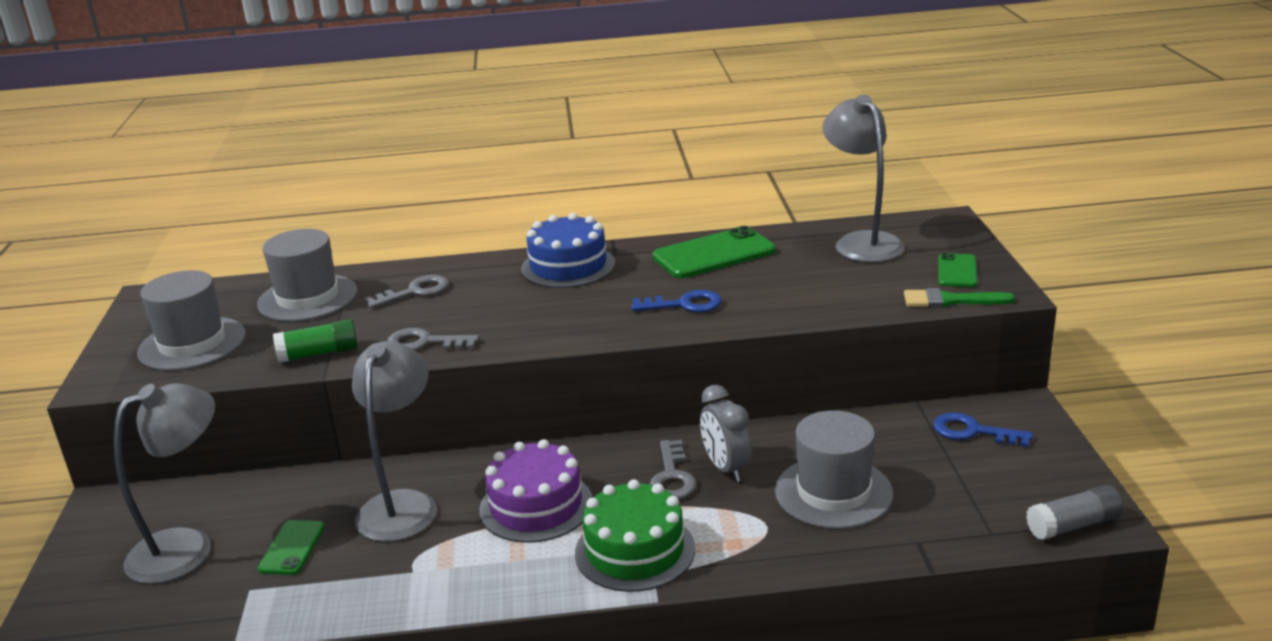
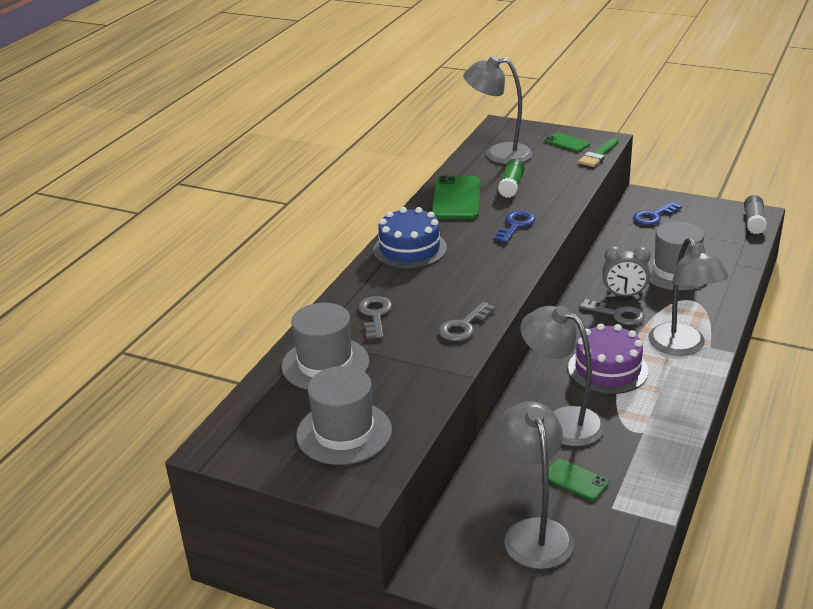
camera: 60 degrees left, 5 degrees up
green glue stick [273,319,358,363] -> green glue stick moved to [498,159,525,198]
green cake [575,479,695,592] -> grey lamp [648,237,729,356]

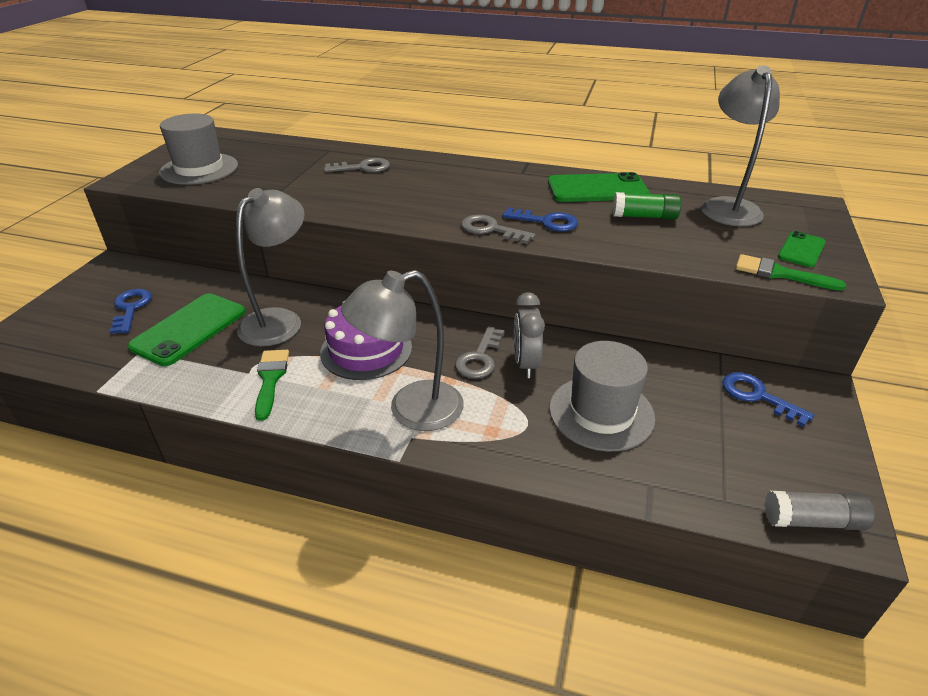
camera: 80 degrees right, 5 degrees up
grey hat [282,303,369,390] -> none
blue cake [373,207,447,269] -> none
grey key [439,302,496,341] -> grey key moved to [461,214,536,244]
grey lamp [497,401,574,569] -> blue key [110,289,152,334]
green phone [549,459,609,501] -> green phone [128,293,246,366], size x1.80
none -> green brush [255,350,289,421]

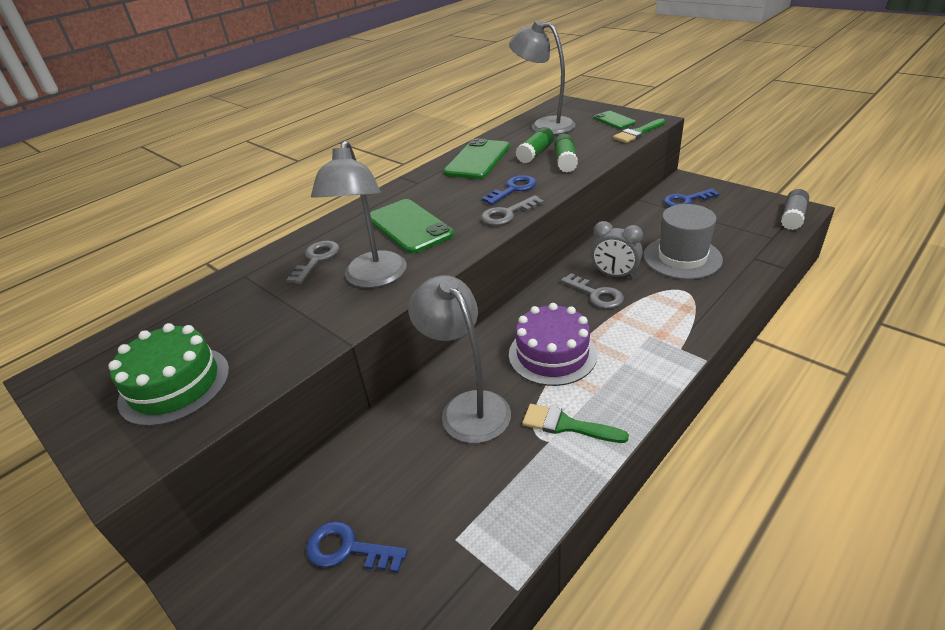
camera: 60 degrees left, 0 degrees up
green phone [128,293,246,366] -> green phone moved to [370,199,454,254]
grey hat [159,114,238,185] -> green cake [108,323,229,426]
grey lamp [341,270,464,431] -> grey lamp moved to [311,140,407,288]
none -> green glue stick [554,134,578,173]

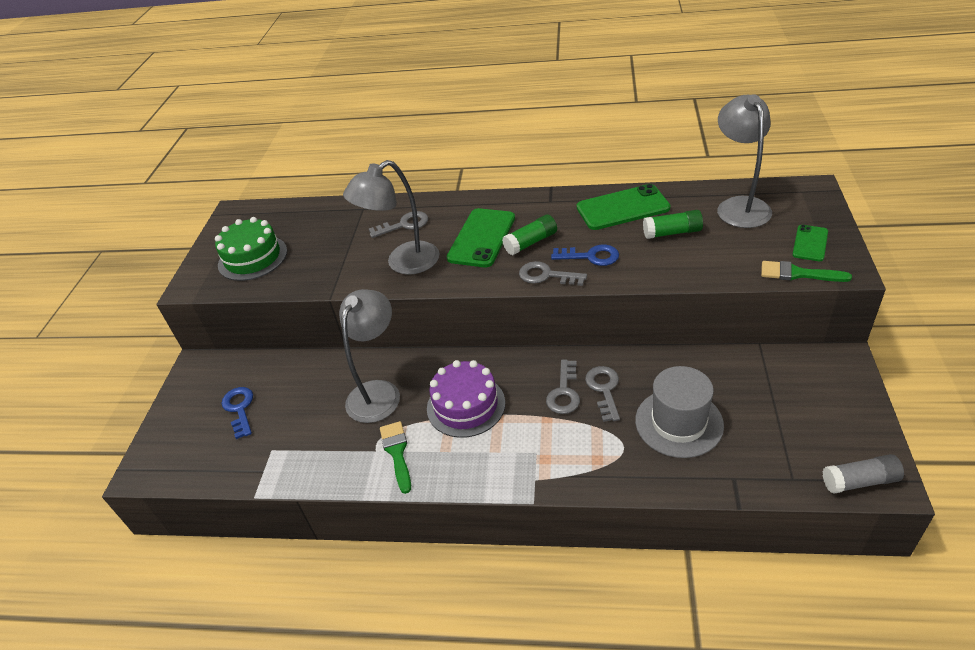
camera: 55 degrees right, 5 degrees up
green glue stick [554,134,578,173] -> green glue stick moved to [502,214,557,255]
grey clock [591,221,643,279] -> grey key [585,366,620,422]
blue key [664,188,720,207] -> none

